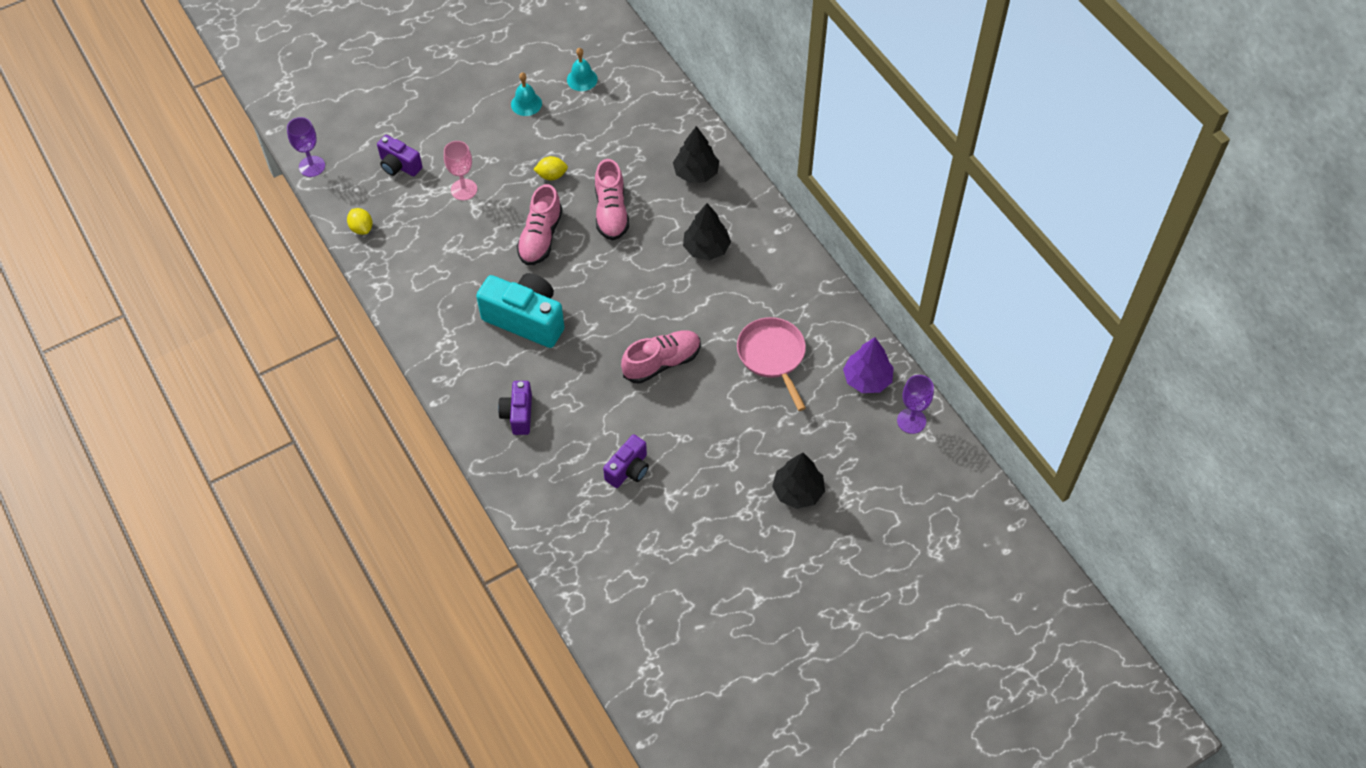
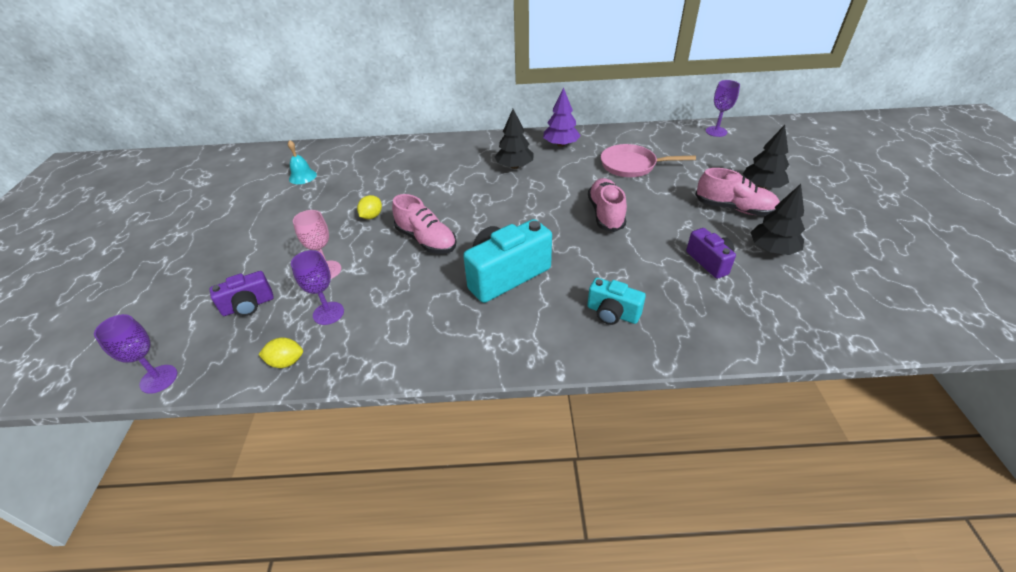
camera: 60 degrees left, 15 degrees down
purple camera [498,381,532,435] -> turquoise camera [587,278,646,325]
turquoise bell [511,72,542,116] -> none
pink shoe [595,159,629,240] -> pink shoe moved to [695,168,780,216]
black tree [673,126,719,183] -> black tree moved to [750,184,805,255]
purple tree [843,337,894,393] -> purple tree moved to [543,88,581,147]
none -> purple goblet [291,250,344,325]

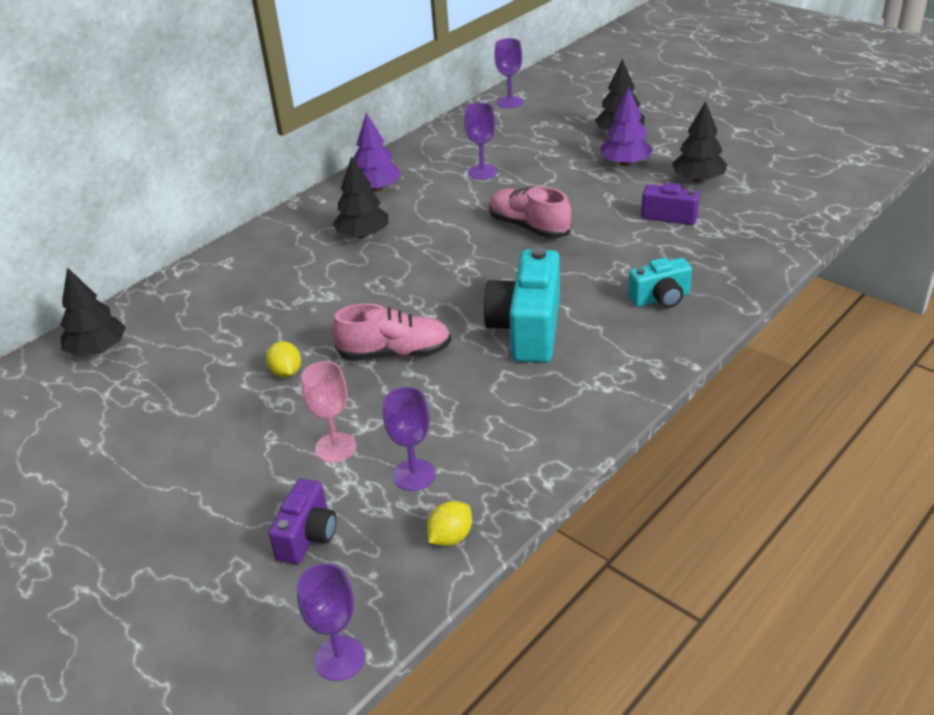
camera: 45 degrees left, 5 degrees down
turquoise bell [288,140,317,184] -> none
pink pan [601,144,696,177] -> purple goblet [464,102,497,180]
pink shoe [695,168,780,216] -> purple tree [600,87,653,166]
none -> black tree [60,267,126,356]

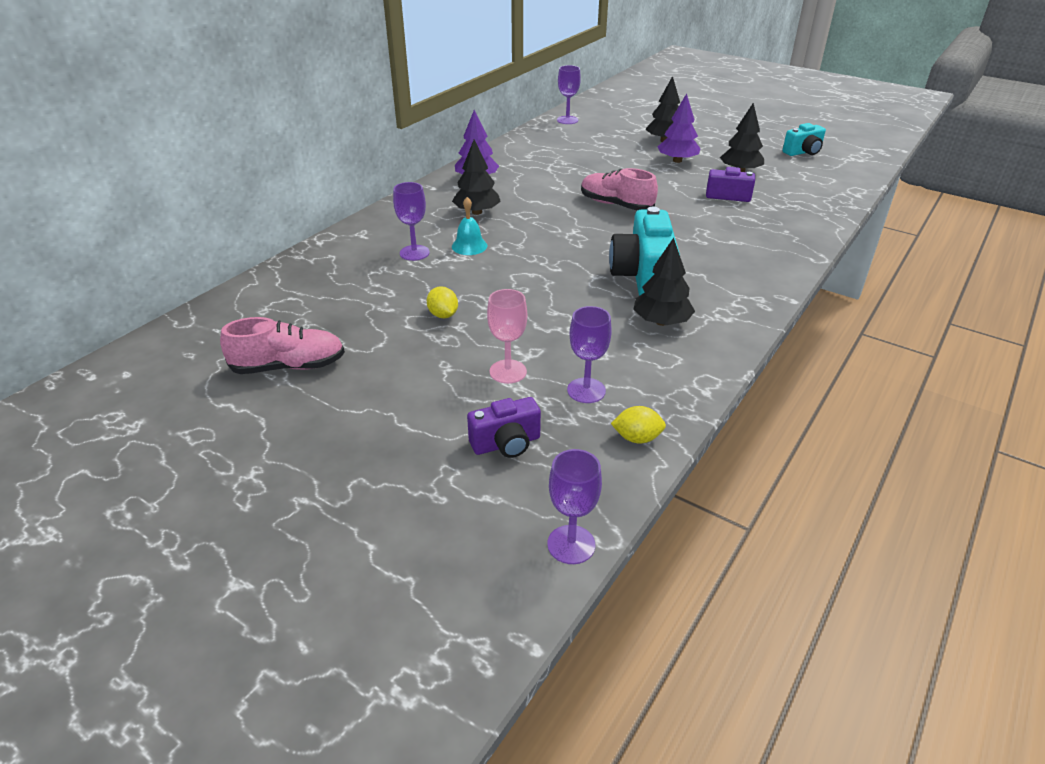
camera: 10 degrees left, 0 degrees up
black tree [60,267,126,356] -> black tree moved to [633,238,695,326]
purple camera [269,479,337,564] -> purple camera turned 60 degrees clockwise [467,397,541,458]
pink shoe [332,303,451,360] -> pink shoe moved to [220,317,345,374]
yellow lemon [427,501,472,546] -> yellow lemon turned 60 degrees clockwise [611,406,666,444]
purple goblet [464,102,497,180] -> purple goblet moved to [393,182,430,261]
turquoise camera [628,258,692,308] -> turquoise camera moved to [783,123,826,156]
none -> turquoise bell [452,197,487,255]

